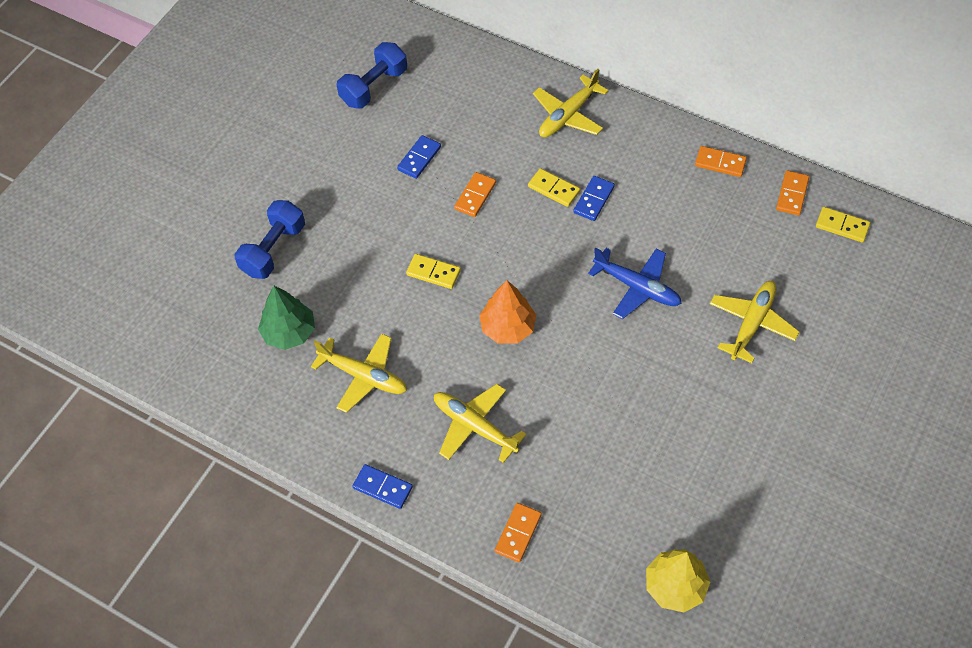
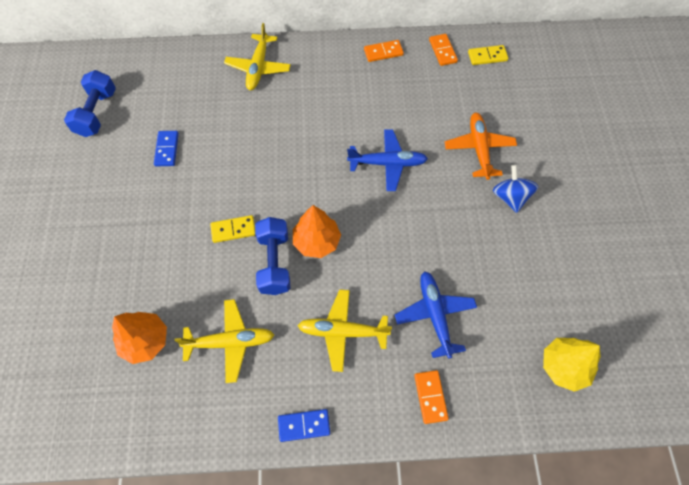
camera: 35 degrees left, 5 degrees up
blue dumbbell [235,200,305,279] -> blue dumbbell moved to [255,217,290,295]
green tree [258,286,315,350] -> orange tree [112,312,167,364]
orange domino [454,172,496,217] -> none
yellow domino [528,168,580,207] -> none
blue domino [573,176,615,221] -> none
yellow plane [710,281,799,363] -> orange plane [445,113,517,180]
none -> blue plane [395,271,477,359]
none -> blue spinning top [493,165,539,213]

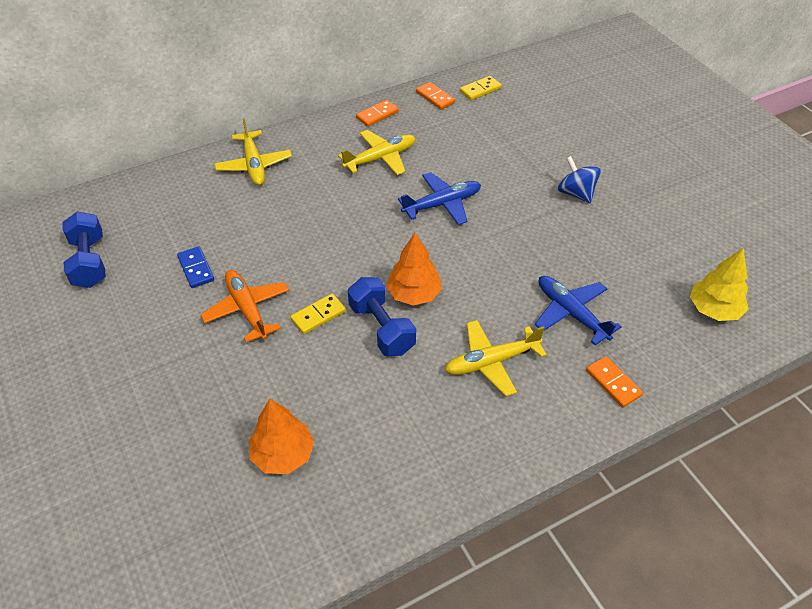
camera: 25 degrees left, 15 degrees down
yellow plane [175,299,274,383] -> yellow plane moved to [338,130,416,175]
blue domino [278,409,330,442] -> none
orange plane [445,113,517,180] -> orange plane moved to [201,270,289,343]

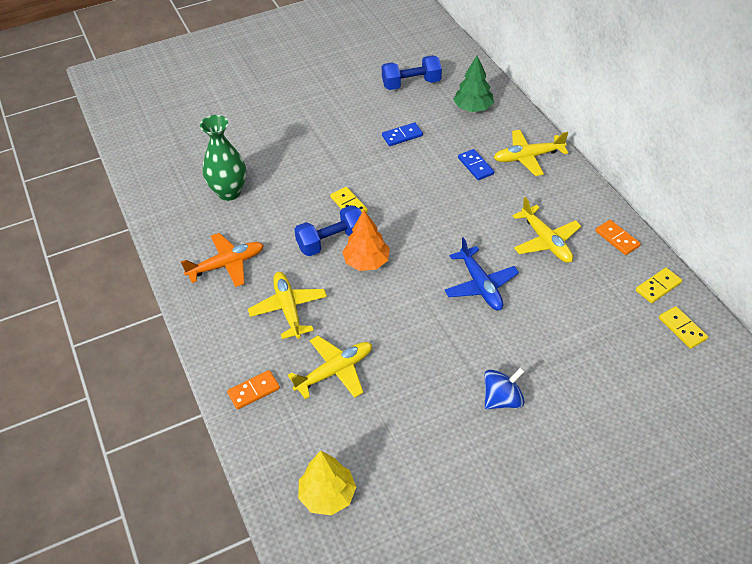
camera: 95 degrees right, 0 degrees up
orange plane [201,270,289,343] -> orange plane moved to [181,233,264,287]
orange tree [249,399,314,474] -> green vase [200,115,246,201]
orange domino [416,82,455,110] -> yellow domino [636,268,682,303]
blue plane [535,276,622,345] -> yellow plane [288,336,372,399]
none -> green tree [453,56,494,112]
none -> blue domino [458,149,494,180]

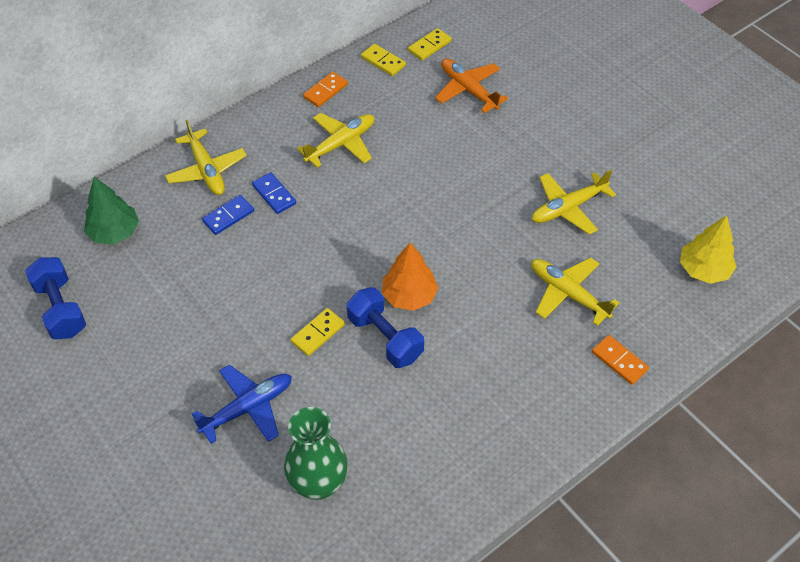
camera: 105 degrees left, 5 degrees up
orange plane [181,233,264,287] -> orange plane moved to [435,58,508,113]
yellow plane [248,272,327,339] -> yellow plane moved to [532,170,616,235]
blue domino [382,122,423,146] -> blue domino moved to [252,172,296,214]
blue plane [444,237,519,311] -> blue plane moved to [192,365,292,444]
blue spinning top [484,367,525,409] -> none

